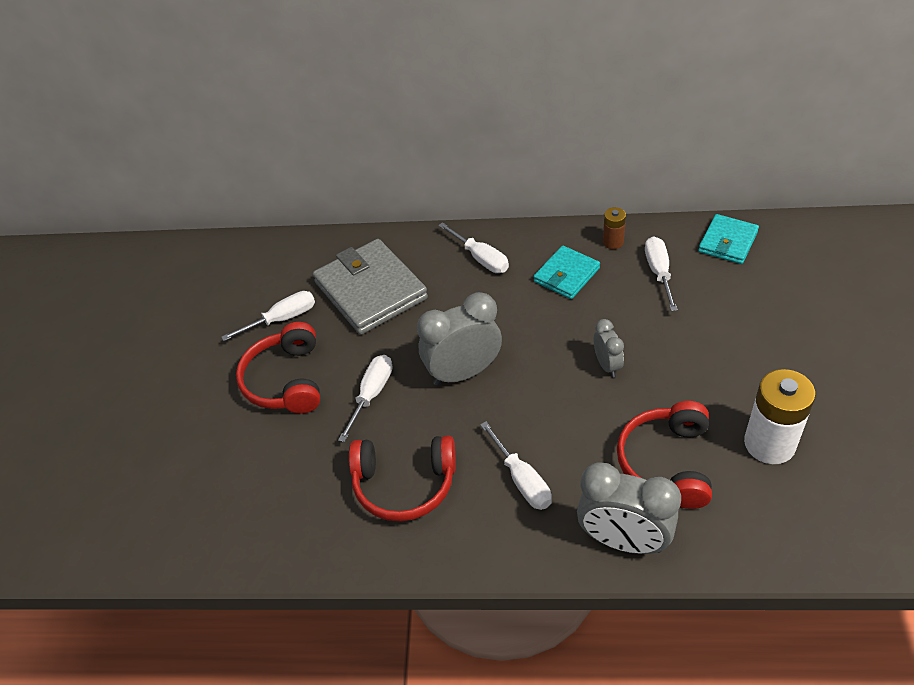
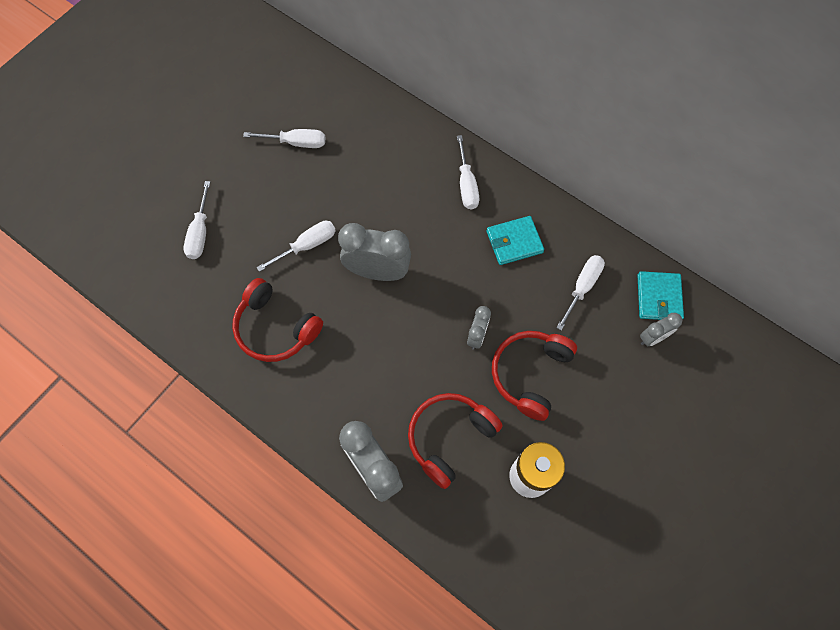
camera: 30 degrees right, 20 degrees up
red headphones [236,322,320,414] -> red headphones moved to [492,331,577,421]
grey wallet [313,239,428,335] -> none
white screwdriver [480,421,552,510] -> white screwdriver moved to [184,181,210,259]
brown battery [603,207,626,249] -> none
turquoise wallet [698,214,759,264] -> turquoise wallet turned 60 degrees counterclockwise [637,271,684,320]
none -> grey clock [640,313,682,346]

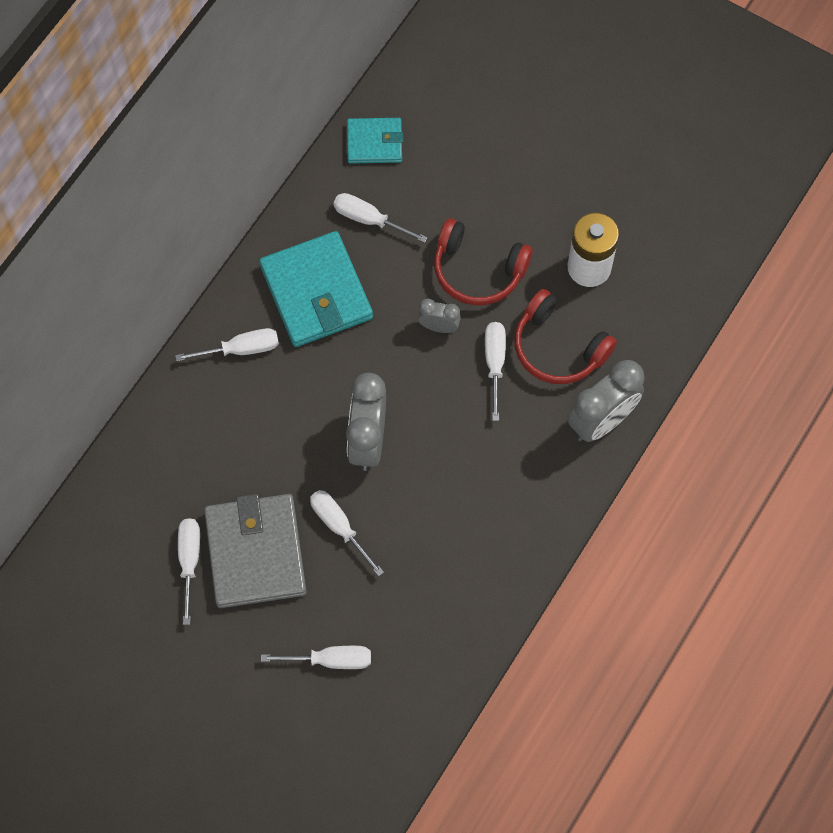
camera: 95 degrees left, 0 degrees up
red headphones [232,278,323,362] -> none
turquoise wallet [487,216,544,265] -> turquoise wallet [259,231,373,347], size x1.76
grey clock [640,313,682,346] -> none
none -> grey wallet [204,494,307,608]
none -> white screwdriver [485,322,506,421]

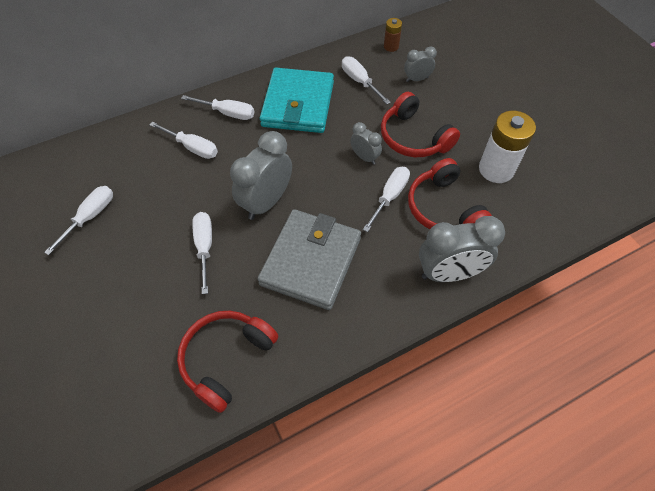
camera: 30 degrees right, 10 degrees down
grey wallet [204,494,307,608] -> grey wallet moved to [258,209,361,310]
white screwdriver [261,646,371,669] -> white screwdriver moved to [149,121,218,159]
turquoise wallet [347,118,403,164] -> brown battery [384,18,402,52]
none -> red headphones [177,311,278,413]
none -> grey clock [404,46,437,82]

